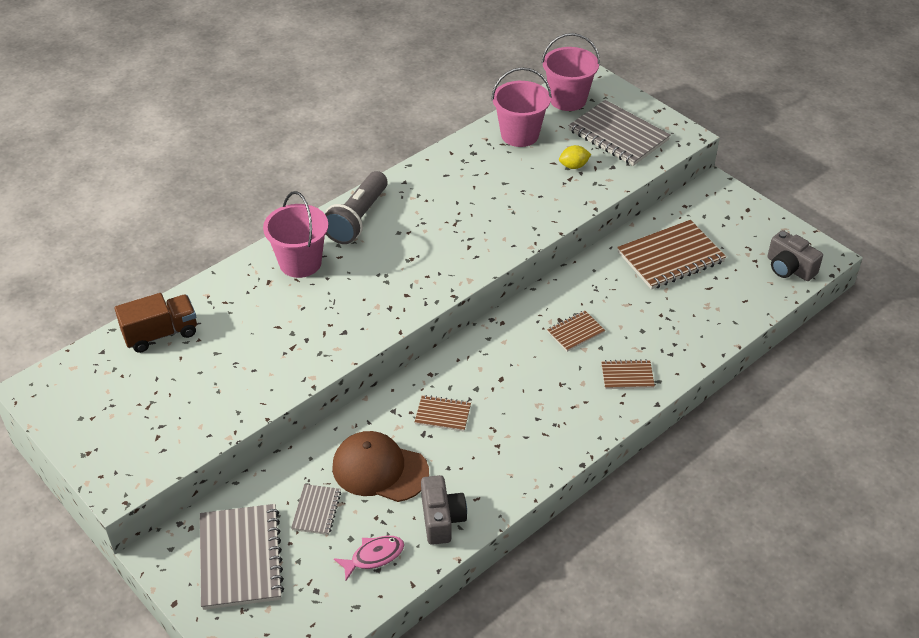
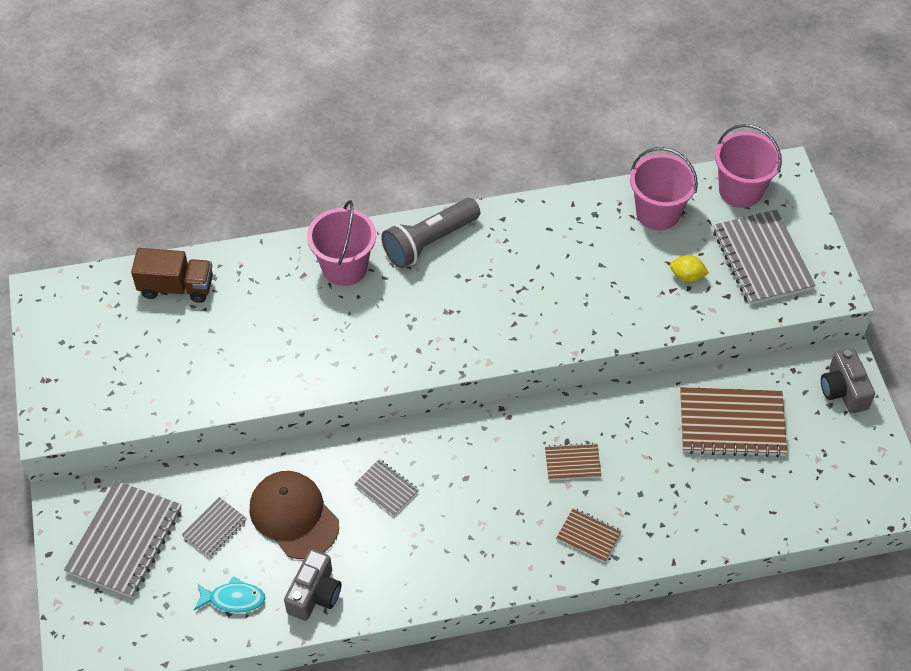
camera: 30 degrees right, 10 degrees up
pink fish [334,536,404,580] -> turquoise fish [194,576,266,613]
brown notebook [415,395,471,432] -> grey notebook [354,459,419,516]
grey camera [767,230,823,281] -> grey camera moved to [821,348,875,414]

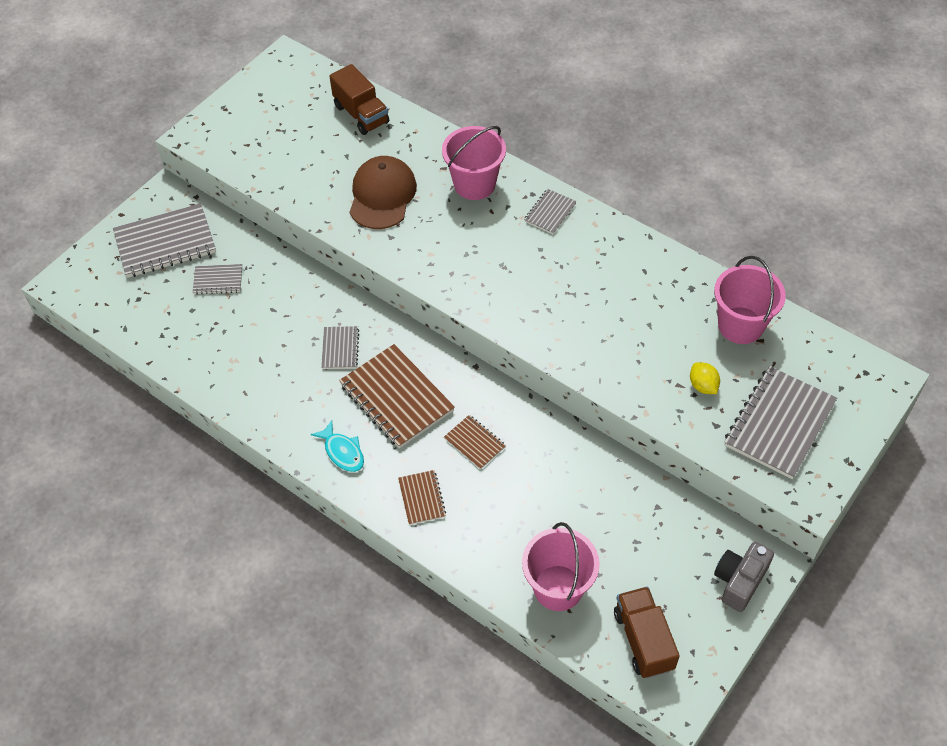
camera: 50 degrees right, 0 degrees up
turquoise fish [194,576,266,613] -> turquoise fish moved to [311,420,364,472]
brown cap [249,471,339,559] -> brown cap moved to [350,156,417,229]
grey camera [284,549,341,621] -> none
grey flashlight [381,198,480,268] -> grey notebook [524,189,577,234]
brown notebook [680,387,788,458] -> brown notebook moved to [339,344,455,449]
pink bucket [715,124,782,208] -> pink bucket moved to [522,522,600,611]
none -> brown truck [614,586,680,678]

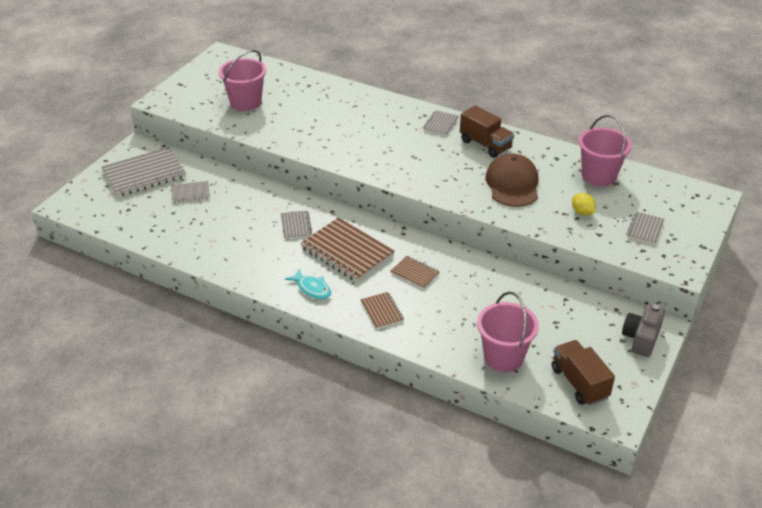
camera: 10 degrees left, 15 degrees down
brown truck [329,64,389,135] -> brown truck moved to [460,105,514,158]
brown cap [350,156,417,229] -> brown cap moved to [485,153,538,207]
pink bucket [442,126,506,200] -> pink bucket moved to [219,50,266,111]
grey notebook [724,366,837,479] -> grey notebook [627,212,664,245], size x0.51

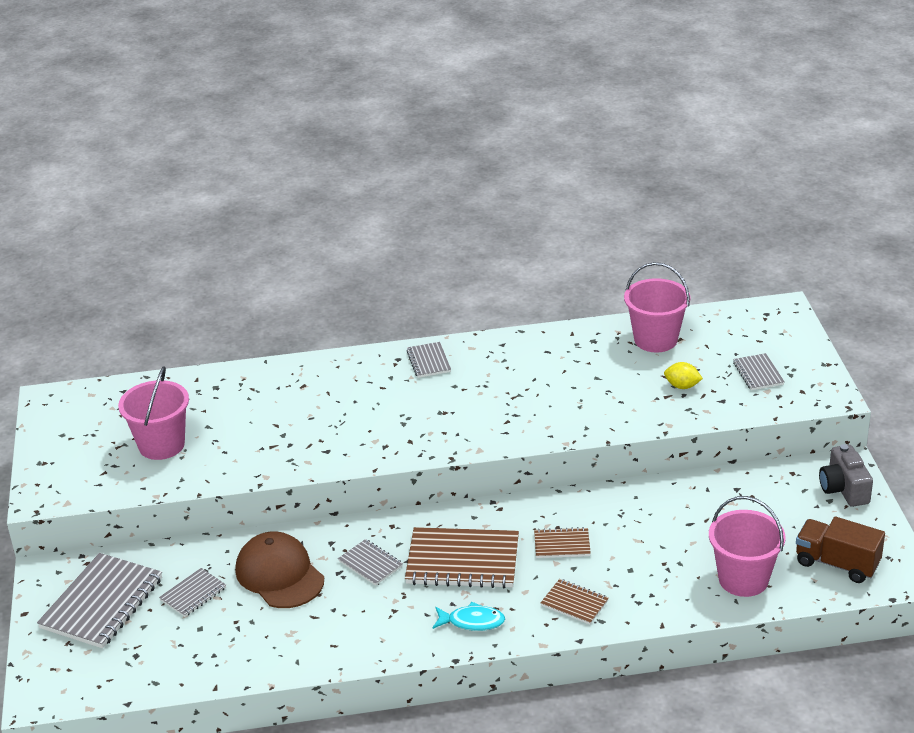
camera: 35 degrees left, 5 degrees down
brown truck [460,105,514,158] -> none
brown cap [485,153,538,207] -> brown cap moved to [235,531,324,608]

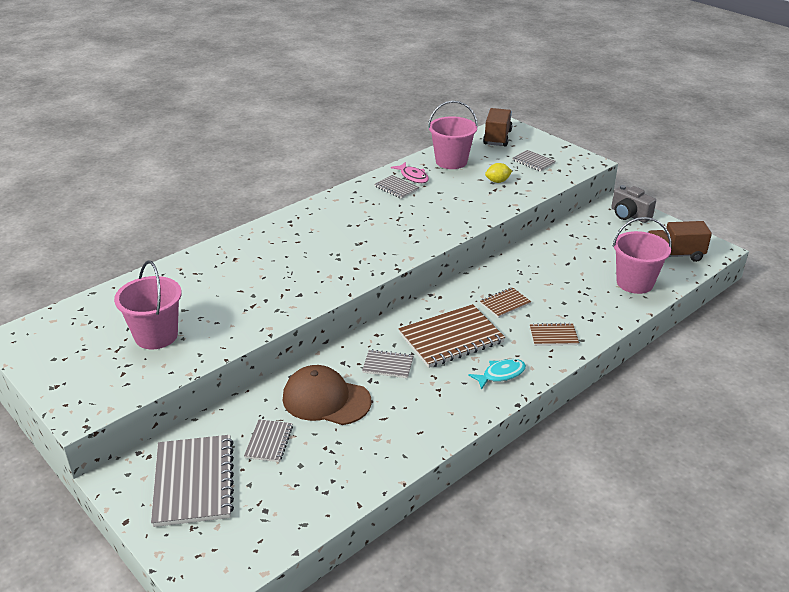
camera: 35 degrees left, 0 degrees up
grey notebook [407,342,451,378] -> grey notebook moved to [374,175,419,199]
none -> pink fish [391,162,429,183]
none -> brown truck [483,108,512,146]

